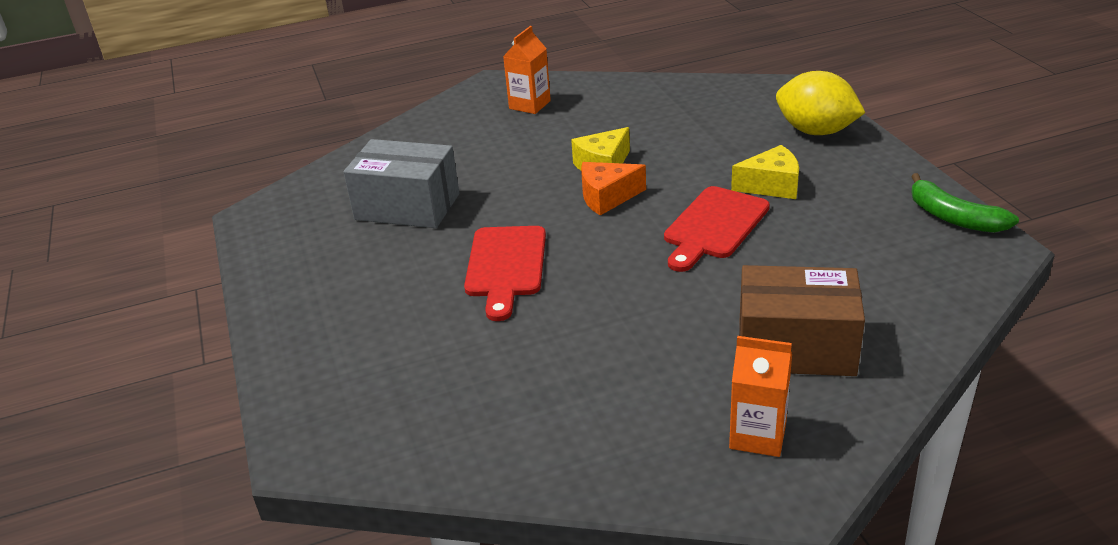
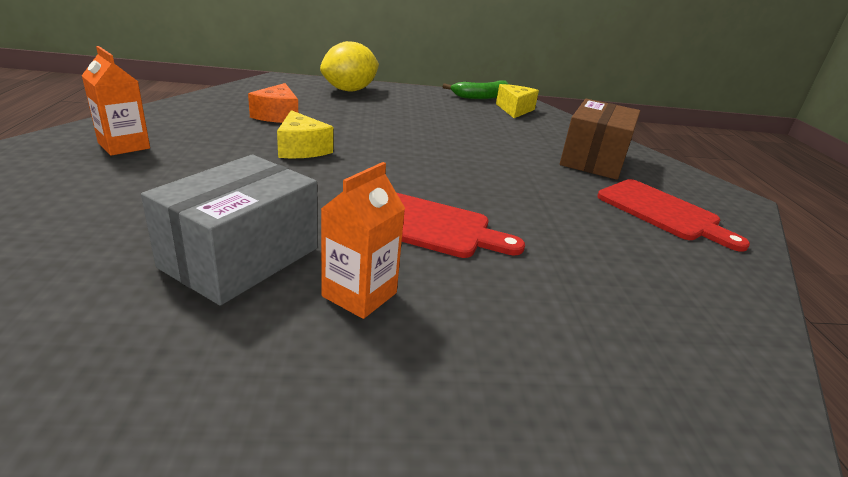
camera: 80 degrees left, 5 degrees down
orange cheese [581,162,646,216] -> orange cheese moved to [248,83,298,123]
red cutting board [664,186,770,272] -> red cutting board moved to [597,179,750,252]
orange carton [729,336,792,457] -> orange carton moved to [321,162,405,319]
yellow cheese [731,145,799,199] -> yellow cheese moved to [496,84,539,118]

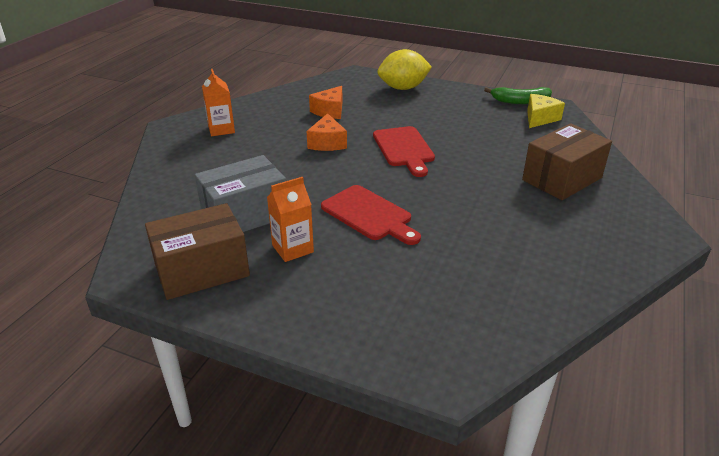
camera: 30 degrees right, 5 degrees up
yellow cheese [277,110,333,158] -> orange cheese [307,113,347,151]
red cutting board [597,179,750,252] -> red cutting board moved to [373,126,435,177]
none -> brown box [145,203,250,300]

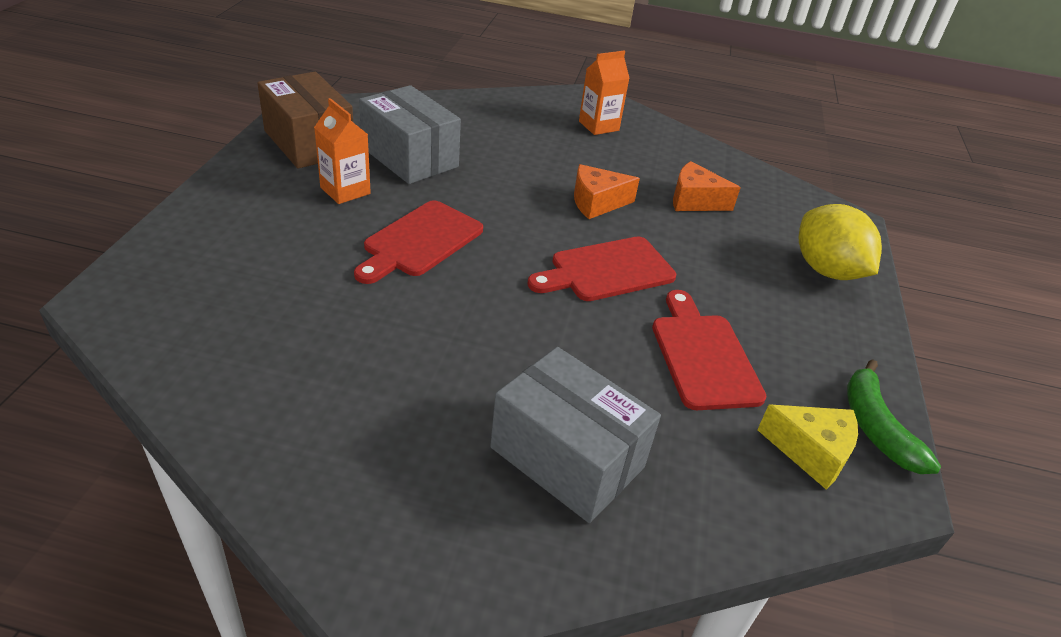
camera: 75 degrees right, 5 degrees up
brown box [522,123,612,200] -> grey box [490,347,661,523]
none -> red cutting board [652,290,767,410]

